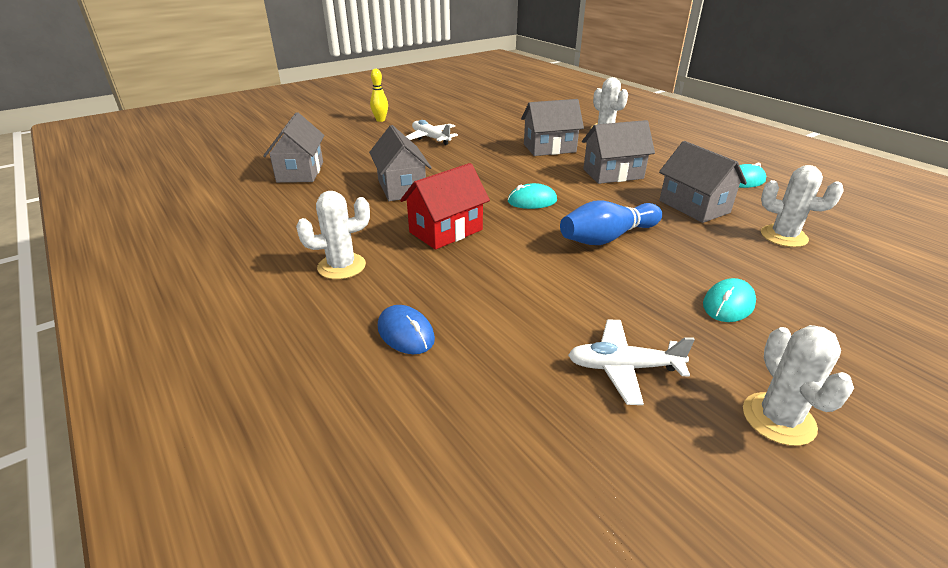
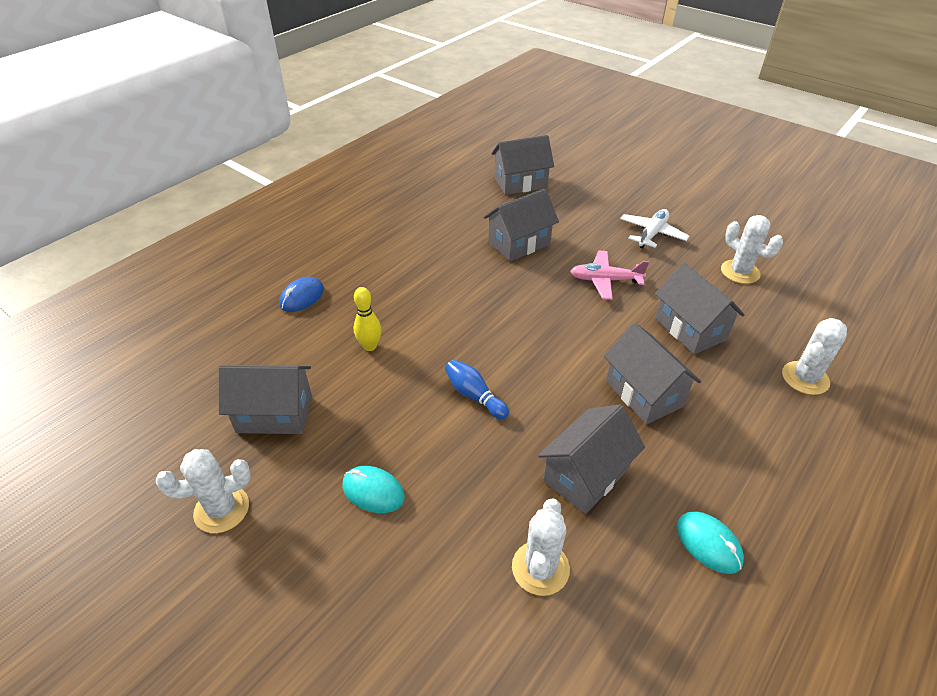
camera: 75 degrees right, 10 degrees up
white cactus [296,191,370,279] -> white cactus moved to [721,215,783,284]
yellow bowling pin [370,69,388,122] -> yellow bowling pin moved to [354,287,381,351]
red house [400,163,490,250] -> none
turquoise mouse [508,183,557,209] -> none
blue bowling pin [560,201,662,245] -> blue bowling pin [445,360,509,420], size x0.63
white plane [568,319,695,405] -> grey house [219,365,312,434]
none -> pink plane [570,251,649,300]

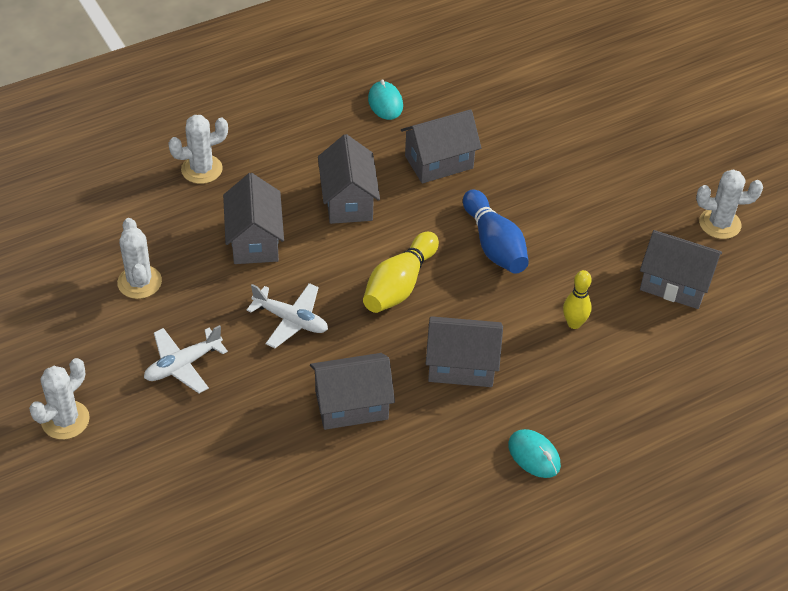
camera: 160 degrees left, 5 degrees up
blue mouse [279,277,324,312] -> none
turquoise mouse [342,466,405,513] -> turquoise mouse moved to [508,429,561,478]
blue bowling pin [445,360,509,420] -> blue bowling pin [463,190,529,274], size x1.58
grey house [491,135,554,195] -> grey house moved to [426,316,503,387]
white cactus [512,498,570,596] -> white cactus moved to [29,358,90,439]
pink plane [570,251,649,300] -> white plane [247,283,328,348]
none -> yellow bowling pin [363,232,439,313]

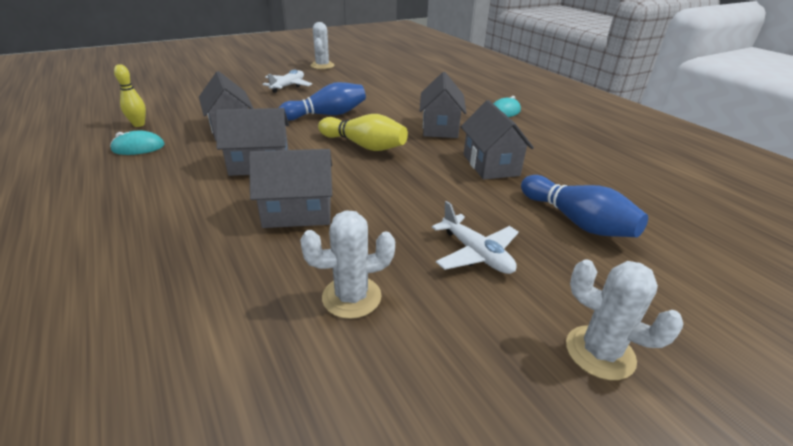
camera: 90 degrees left, 15 degrees down
white cactus [168,115,228,184] -> none
white plane [247,283,328,348] -> white plane moved to [263,69,312,93]
yellow bowling pin [563,270,592,329] -> yellow bowling pin moved to [114,64,146,127]
grey house [640,230,722,309] -> none
none -> blue bowling pin [521,175,648,237]

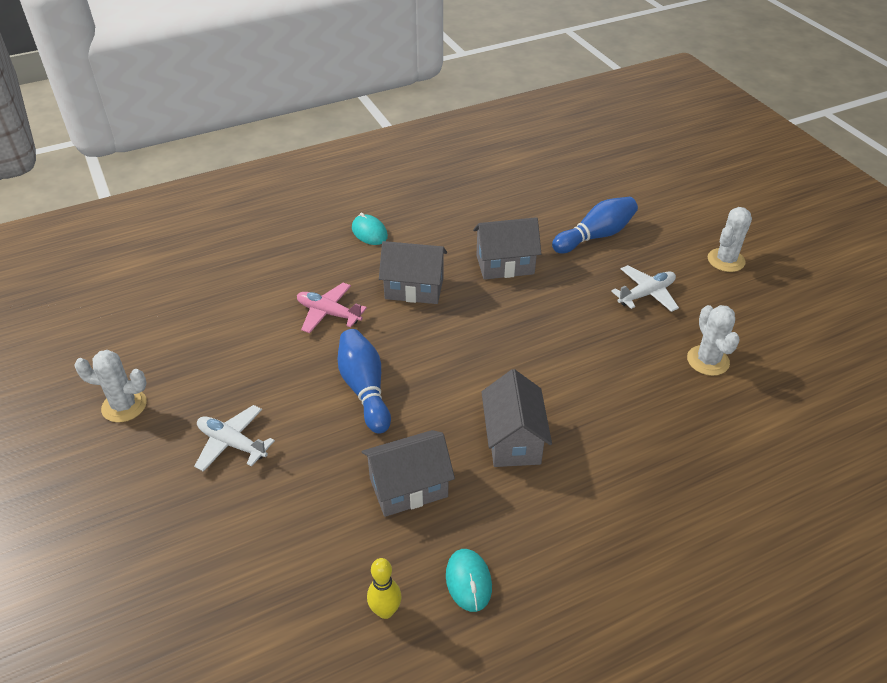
camera: 85 degrees left, 10 degrees up
grey house [249,149,332,228] -> none
yellow bowling pin [318,114,408,151] -> none
none -> pink plane [297,283,367,333]

